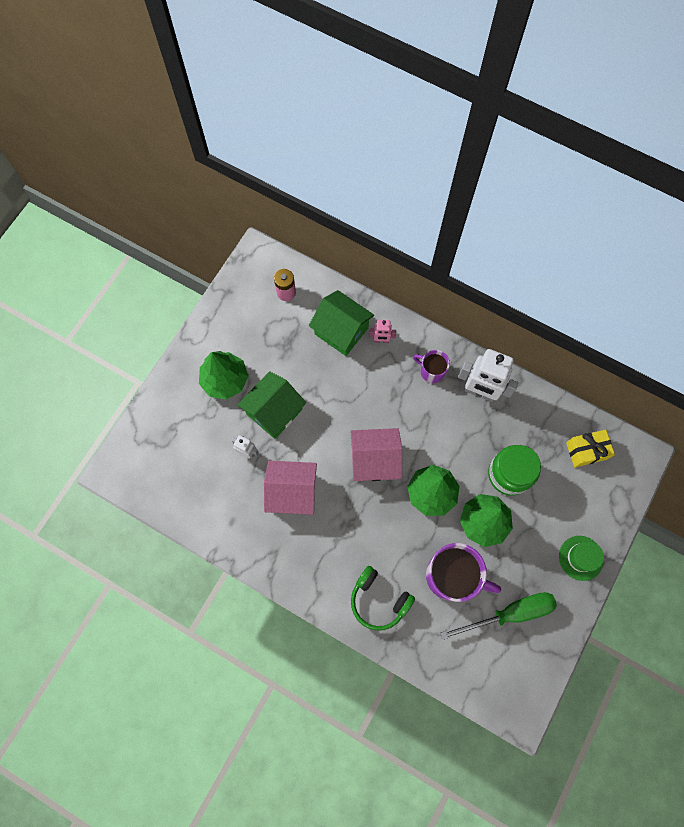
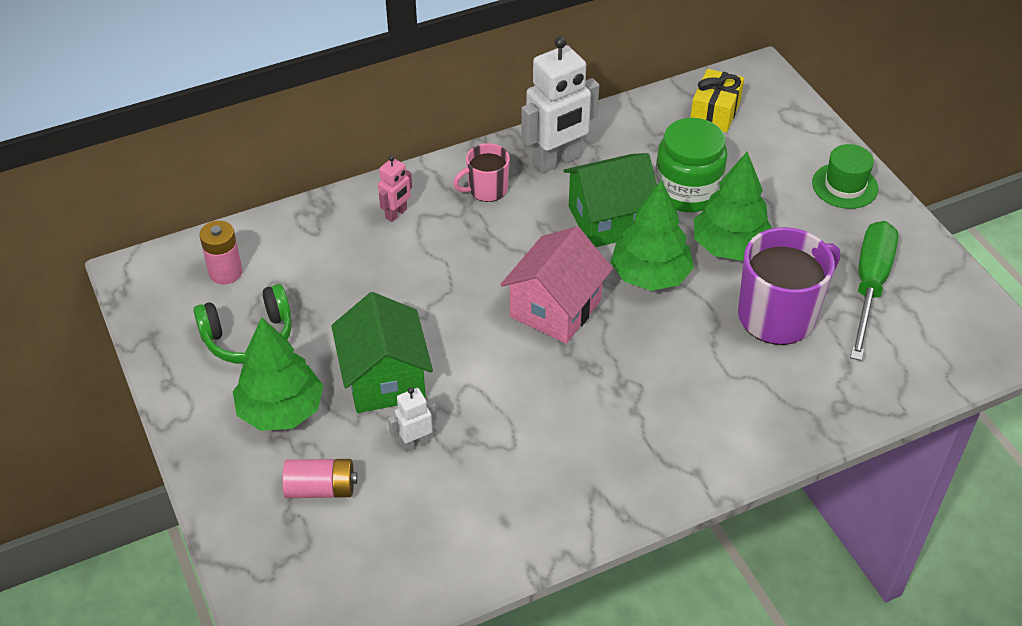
camera: 55 degrees left, 25 degrees down
pink house [264,461,317,515] -> none
green house [309,290,374,356] -> green house moved to [563,153,657,247]
green headphones [351,566,415,631] -> green headphones moved to [193,284,292,364]
purple mug [413,350,450,383] -> pink mug [453,143,510,202]
none -> pink battery [282,459,357,498]

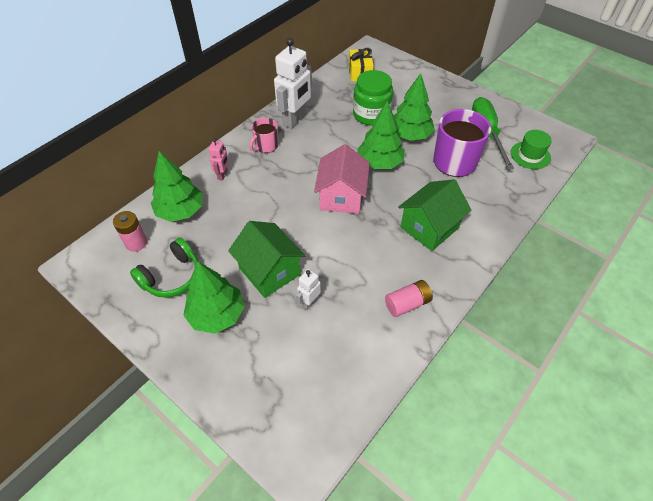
camera: 25 degrees left, 5 degrees up
pink battery [282,459,357,498] -> pink battery moved to [385,280,433,317]
green house [563,153,657,247] -> green house moved to [398,179,472,251]
green hat [812,144,878,209] -> green hat moved to [511,130,552,169]
none -> green tree [151,151,203,222]

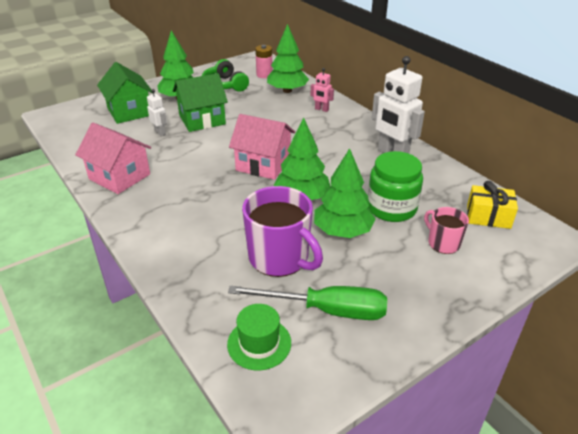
camera: 105 degrees right, 15 degrees down
pink mug [249,118,278,153] -> pink mug moved to [424,207,469,254]
pink battery [385,280,433,317] -> pink house [75,123,151,194]
green house [398,179,472,251] -> green house moved to [97,62,152,124]

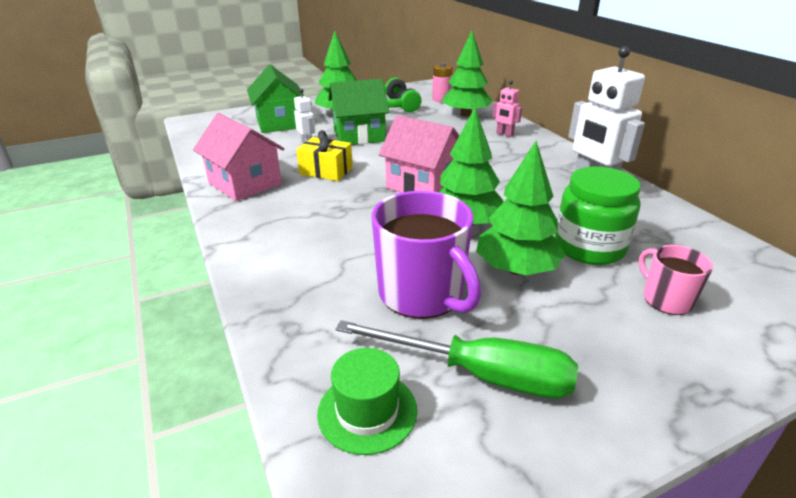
camera: 10 degrees right, 5 degrees down
yellow gift [467,181,518,229] -> yellow gift moved to [296,130,353,181]

